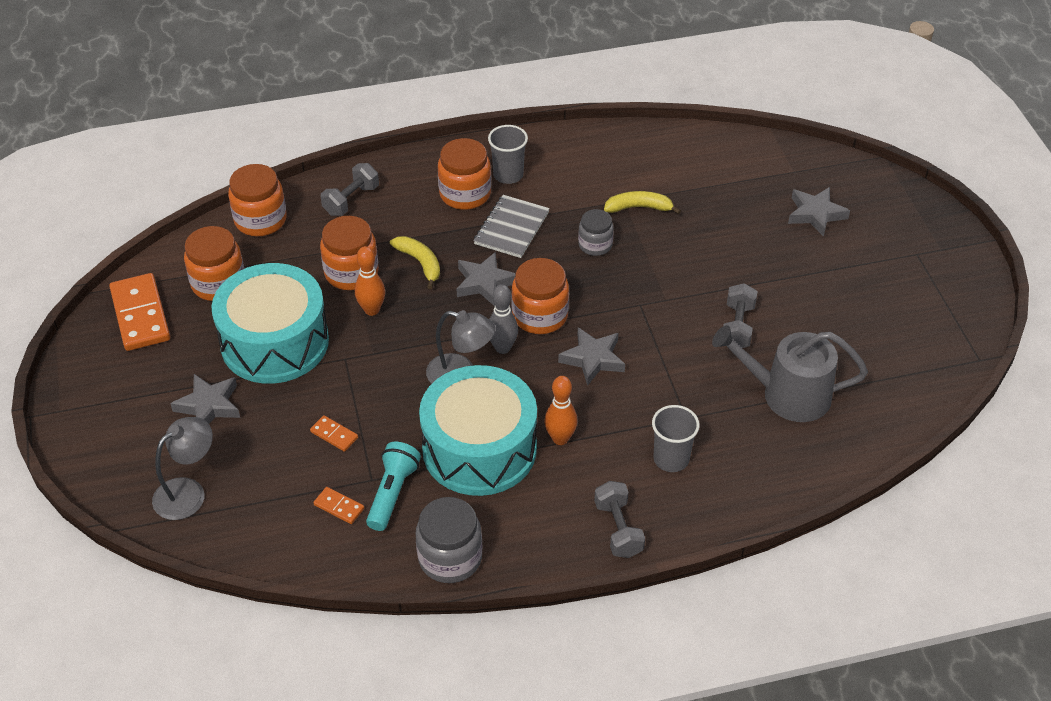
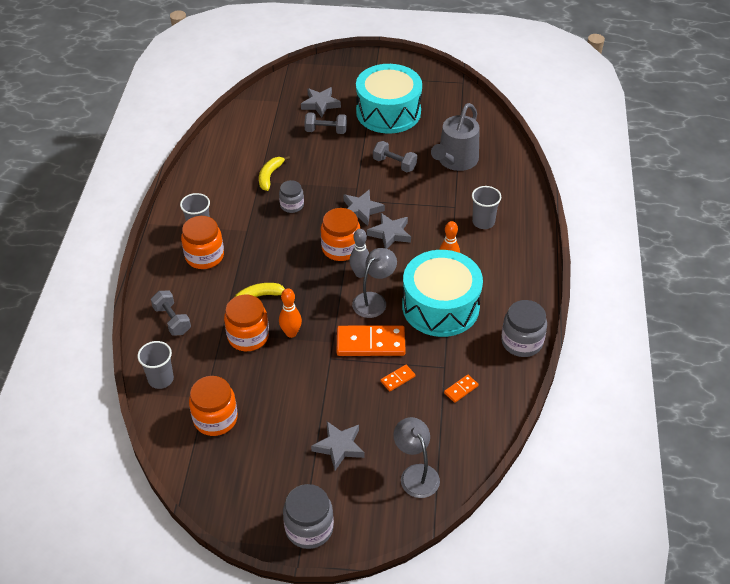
camera: 70 degrees left, 0 degrees up
orange domino [109,273,170,351] -> orange domino moved to [337,325,405,356]
turquoise drum [211,263,329,384] -> turquoise drum moved to [356,64,422,134]
orange jar [228,164,287,236] -> grey cup [137,341,174,389]
turquoise flashlight [366,442,421,531] -> none
grey star [457,252,516,306] -> grey star moved to [344,190,385,226]
grey notebook [474,195,550,258] -> none
grey dumbbell [594,481,645,558] -> grey dumbbell moved to [304,112,347,134]
none -> grey jar [283,484,334,549]

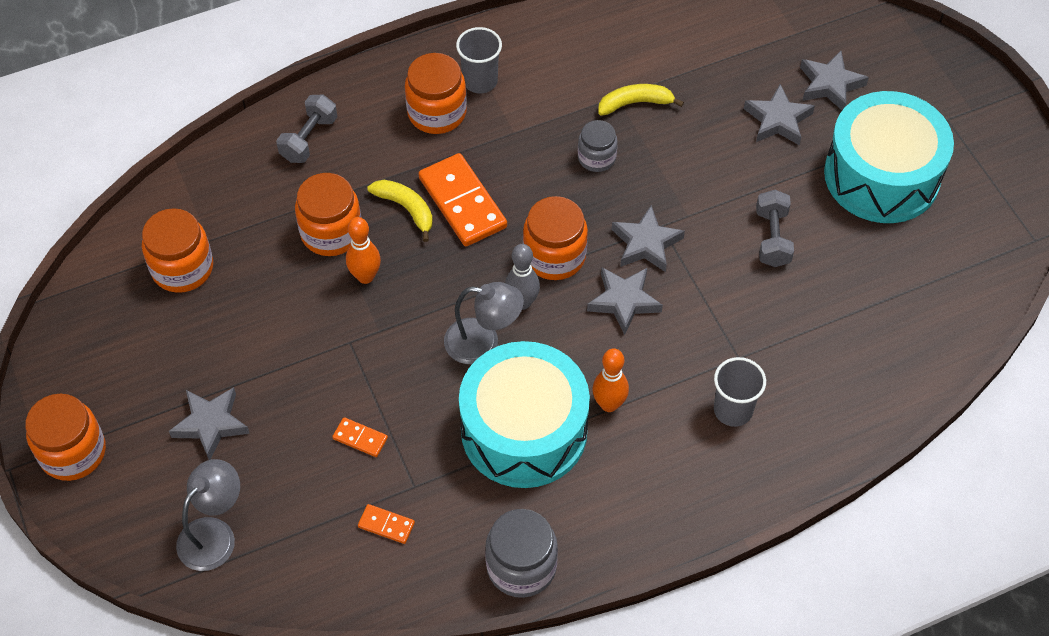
camera: 60 degrees right, 10 degrees up
grey cup [137,341,174,389] -> none
grey jar [283,484,334,549] -> orange jar [25,394,106,481]
grey dumbbell [304,112,347,134] -> grey star [744,84,815,145]
orange domino [337,325,405,356] -> orange domino moved to [418,153,507,246]
grey watering can [431,103,480,171] -> none

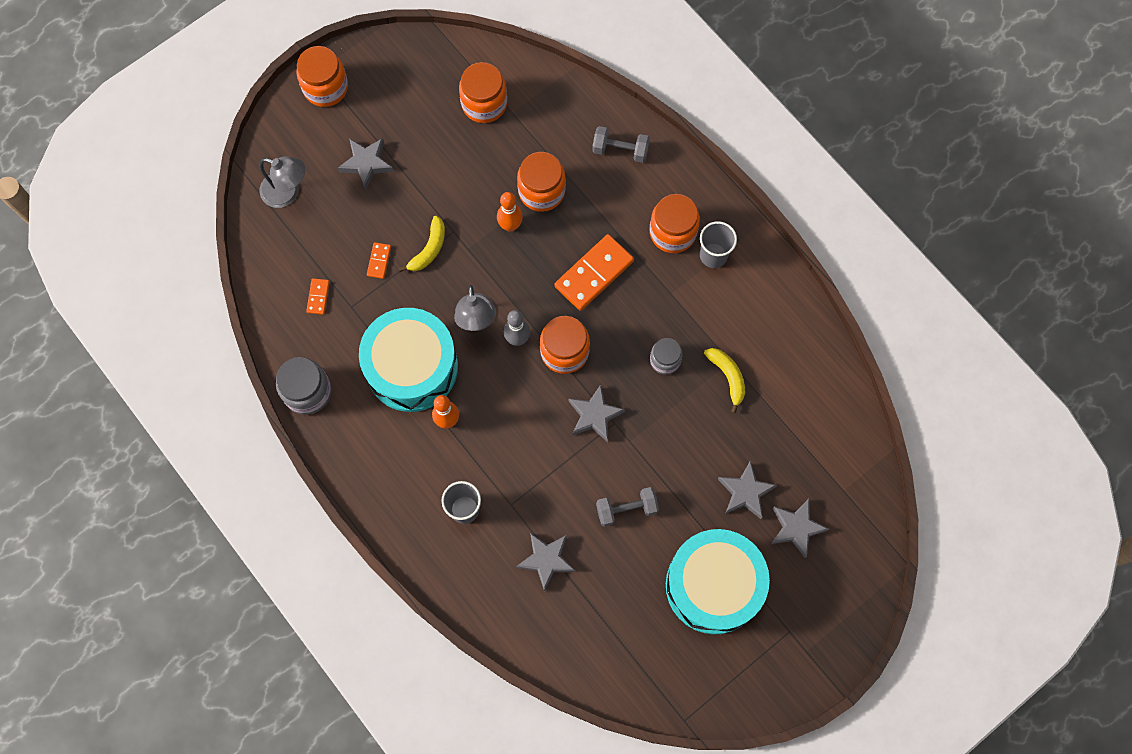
camera: 75 degrees right, 15 degrees up
yellow banana [367,180,433,242] -> yellow banana moved to [399,216,445,272]
grey star [587,267,663,335] -> grey star moved to [516,533,576,592]

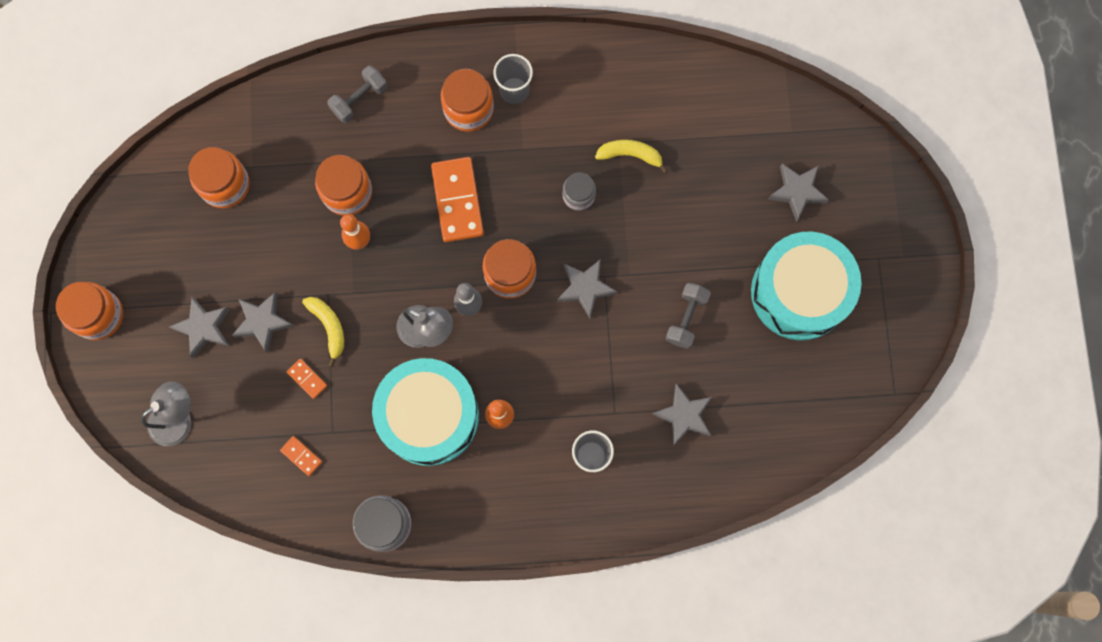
camera: 55 degrees left, 5 degrees up
grey star [718,461,777,519] -> grey star moved to [232,292,294,353]

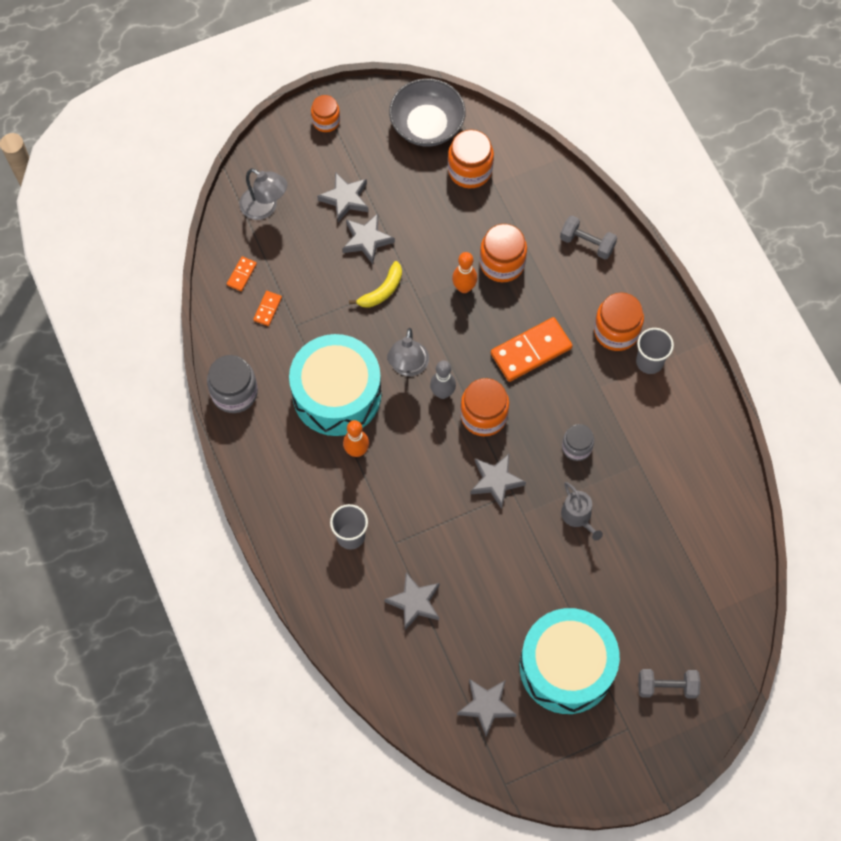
camera: 70 degrees right, 10 degrees down
orange jar [56,282,123,340] -> orange jar [311,95,340,132], size x0.64
orange domino [287,359,327,399] -> orange domino moved to [227,256,257,291]
yellow banana [595,140,668,174] -> none
grey dumbbell [666,283,711,349] -> grey dumbbell moved to [638,669,700,699]
grey star [767,164,829,222] -> grey star moved to [457,679,516,736]
none -> grey bowl [389,78,466,147]
none -> grey watering can [561,482,603,541]

